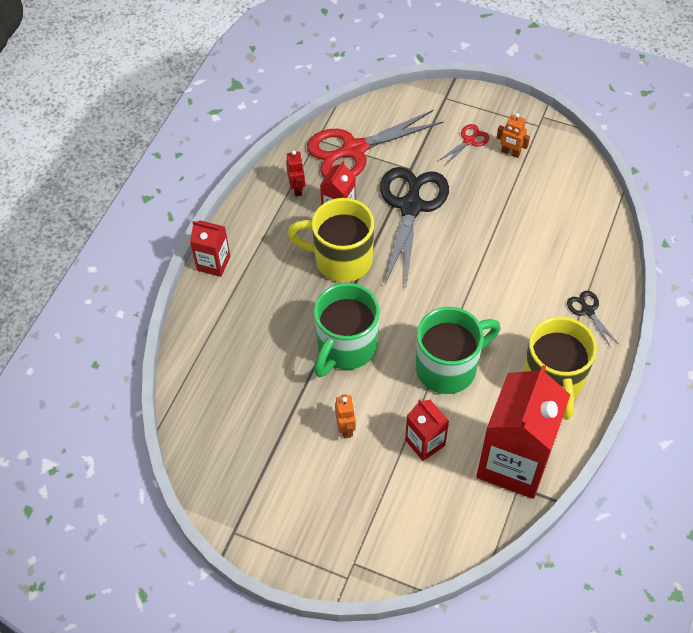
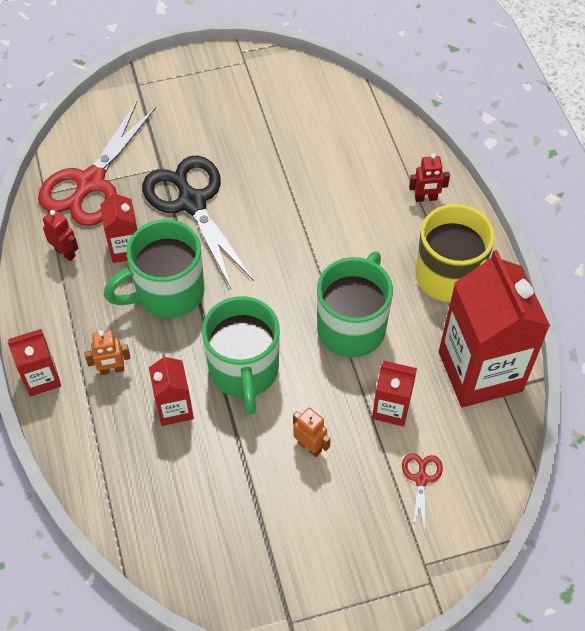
camera: 40 degrees left, 0 degrees up
yellow mug [287,198,374,282] -> green mug [104,219,205,318]
red scissors [438,124,489,165] -> red scissors moved to [402,453,443,535]
orange robot [497,113,530,158] -> orange robot moved to [84,330,131,375]
black scissors [567,291,618,348] -> red robot [409,154,450,202]
none -> red carton [149,354,194,426]

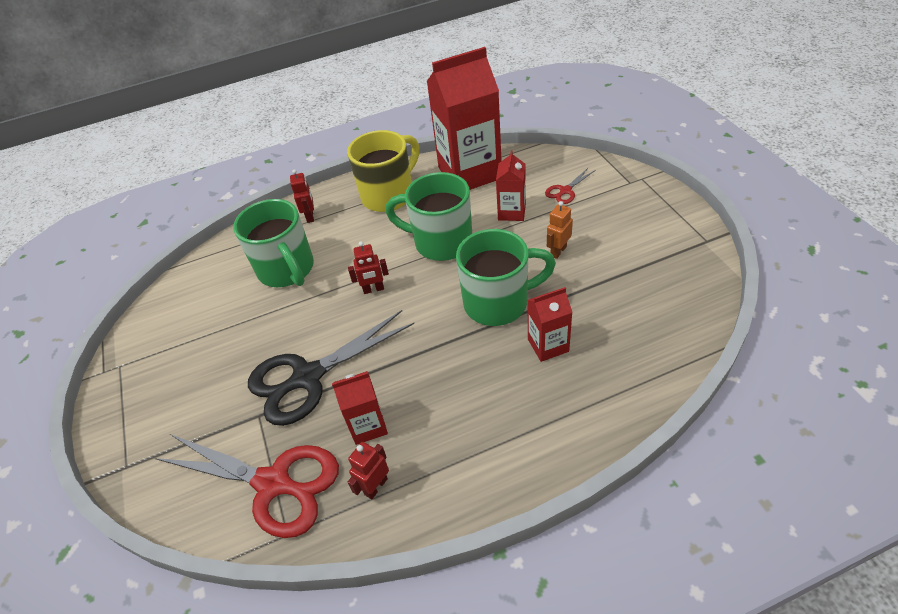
camera: 90 degrees left, 10 degrees down
red carton [8,329,61,397] -> none
orange robot [84,330,131,375] -> none
green mug [104,219,205,318] -> green mug moved to [233,199,314,287]
red scissors [402,453,443,535] -> red scissors turned 45 degrees counterclockwise [545,168,596,204]
none -> red robot [348,241,389,294]

